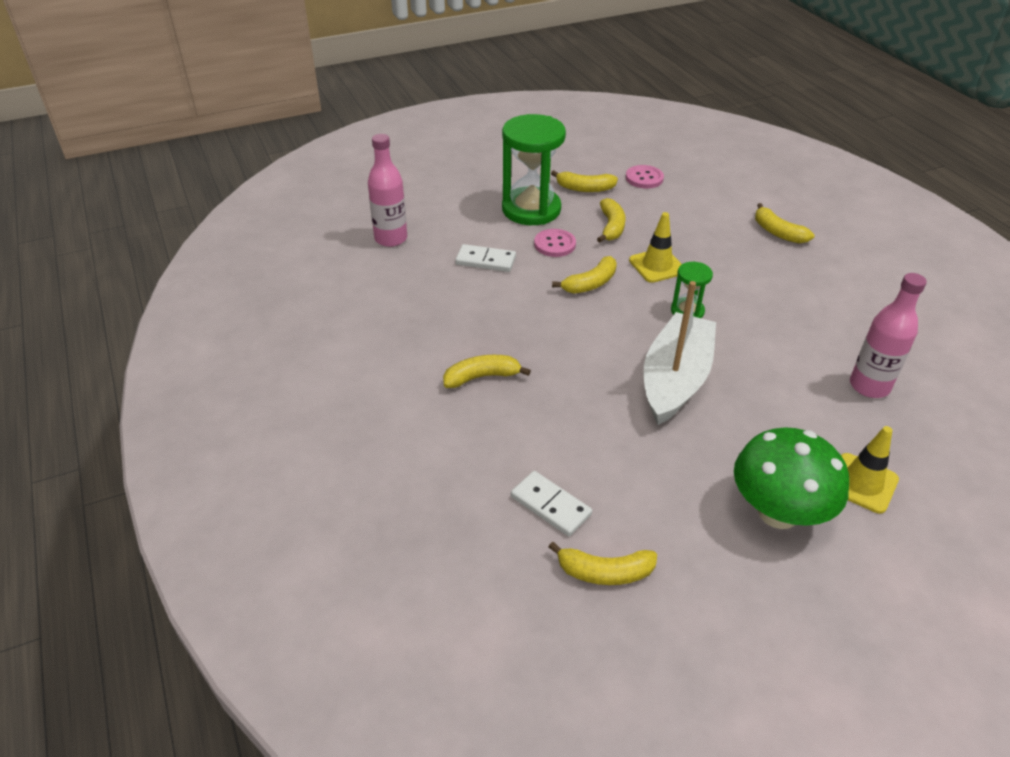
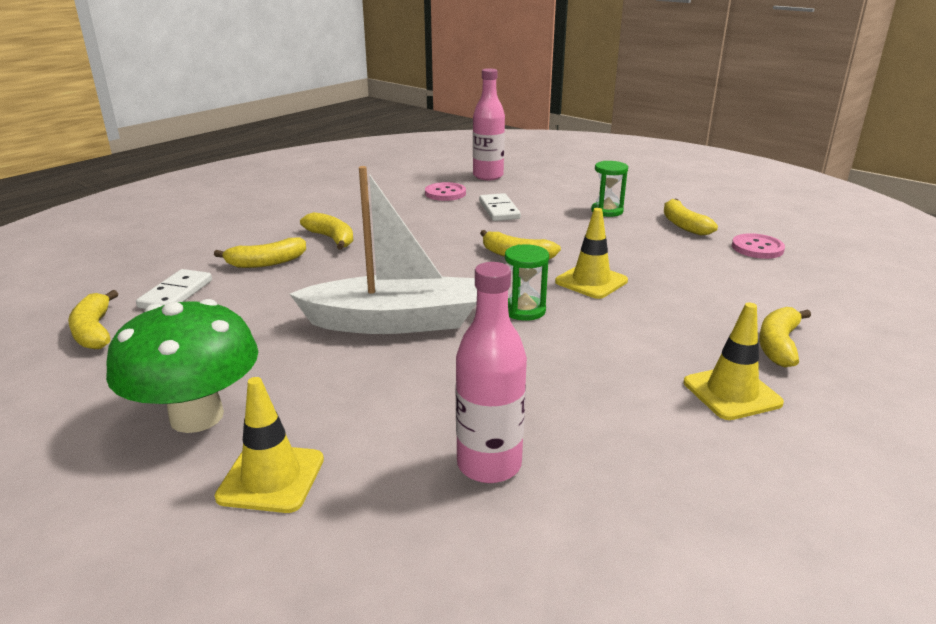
camera: 65 degrees right, 15 degrees down
green hourglass [502,114,566,225] -> green hourglass [591,161,628,217], size x0.49
pink button [534,229,576,257] -> pink button moved to [425,182,466,201]
yellow banana [597,198,625,242] -> yellow banana moved to [214,237,306,268]
none -> yellow traffic cone [684,302,784,420]

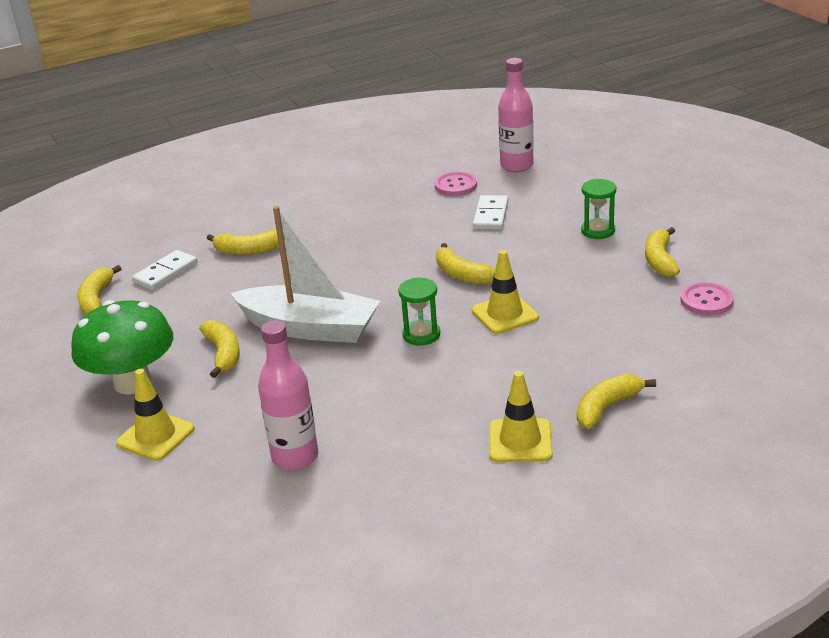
camera: 25 degrees right, 5 degrees up
yellow banana [300,212,353,250] -> yellow banana moved to [199,320,240,378]

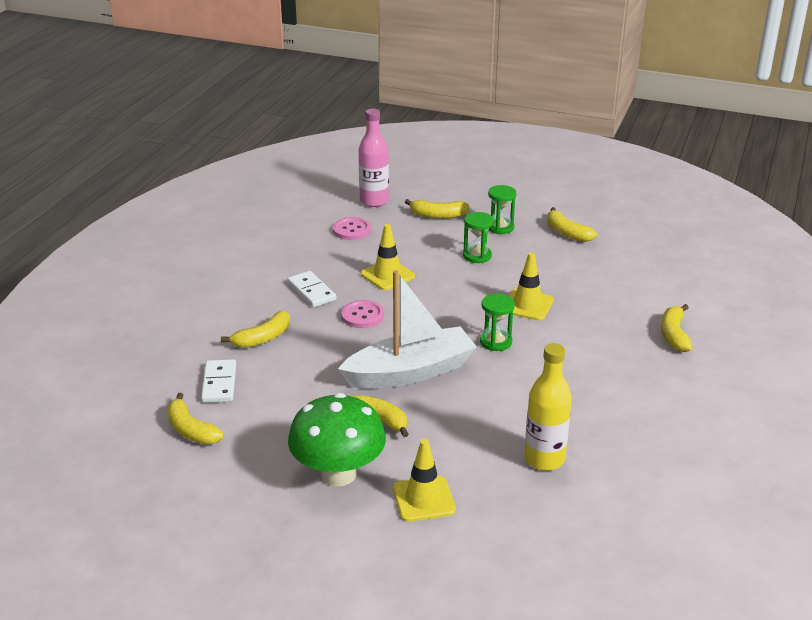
camera: 45 degrees left, 0 degrees up
pink bottle [258,320,318,470] -> yellow bottle [524,343,572,471]
yellow banana [436,243,495,285] -> yellow banana moved to [405,199,469,219]
white domino [473,195,509,230] -> white domino moved to [287,271,336,307]
yellow traffic cone [489,371,553,462] -> yellow traffic cone moved to [361,224,415,290]
pink button [680,282,734,316] -> pink button moved to [341,300,384,328]
none -> green hourglass [463,212,494,263]

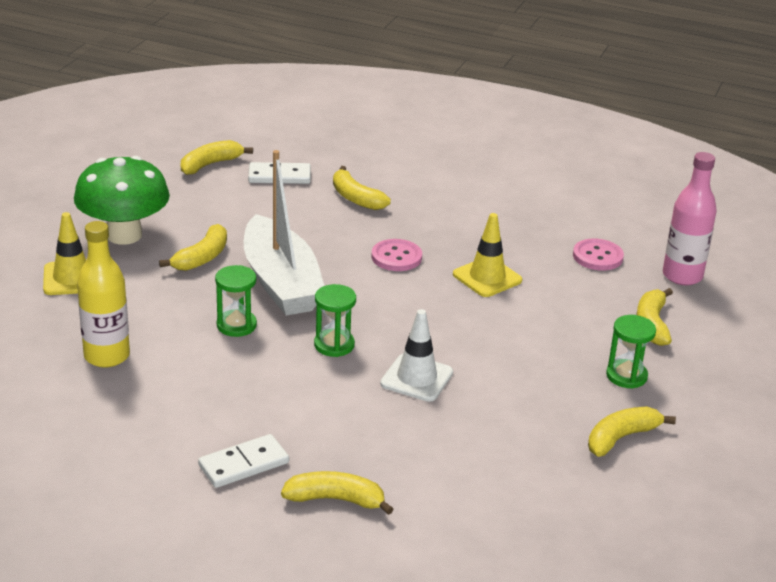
camera: 90 degrees right, 0 degrees up
white domino [287,271,336,307] -> white domino moved to [198,434,289,488]
green hourglass [463,212,494,263] -> green hourglass moved to [215,265,257,337]
yellow traffic cone [509,252,554,321] -> white traffic cone [380,309,453,402]

